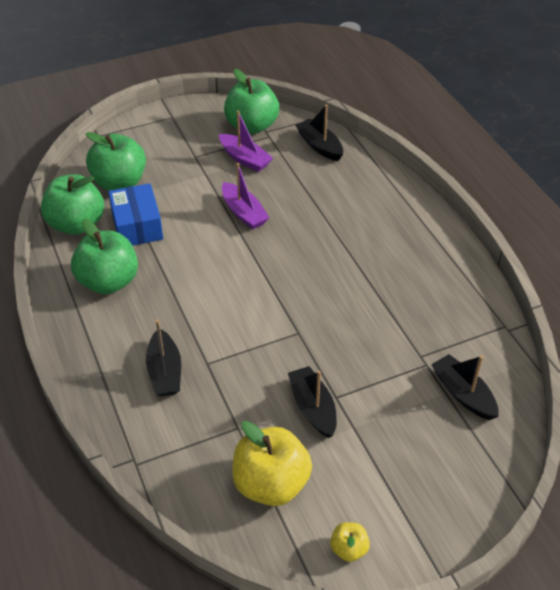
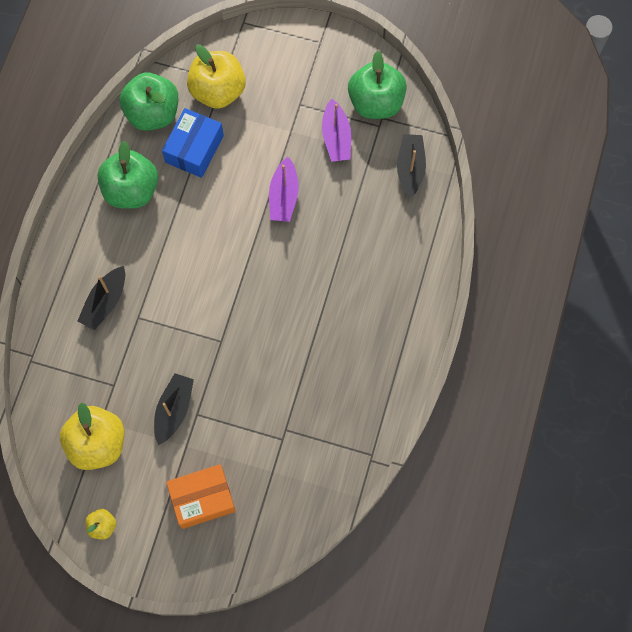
camera: 40 degrees right, 25 degrees up
green apple [85,132,146,191] -> yellow apple [187,45,246,109]
black boat [431,354,499,420] -> none
none -> orange box [166,464,236,529]

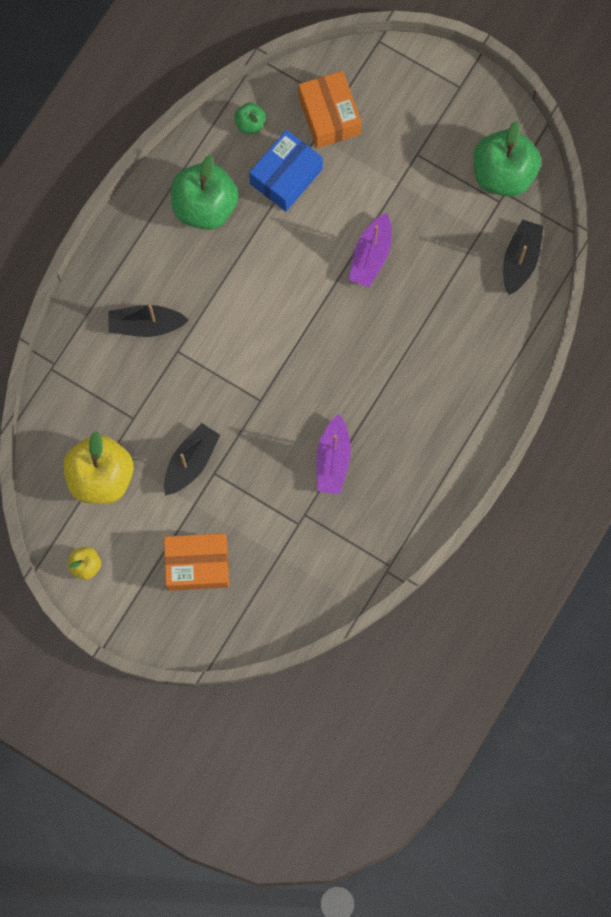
camera: 15 degrees right, 5 degrees up
black boat [78,266,125,330] -> black boat turned 45 degrees clockwise [109,304,189,337]
green apple [120,73,178,131] -> green apple [234,103,266,134], size x0.47
yellow apple [187,45,246,109] -> orange box [298,71,361,148]
purple boat [322,99,351,162] -> purple boat moved to [316,414,351,494]

